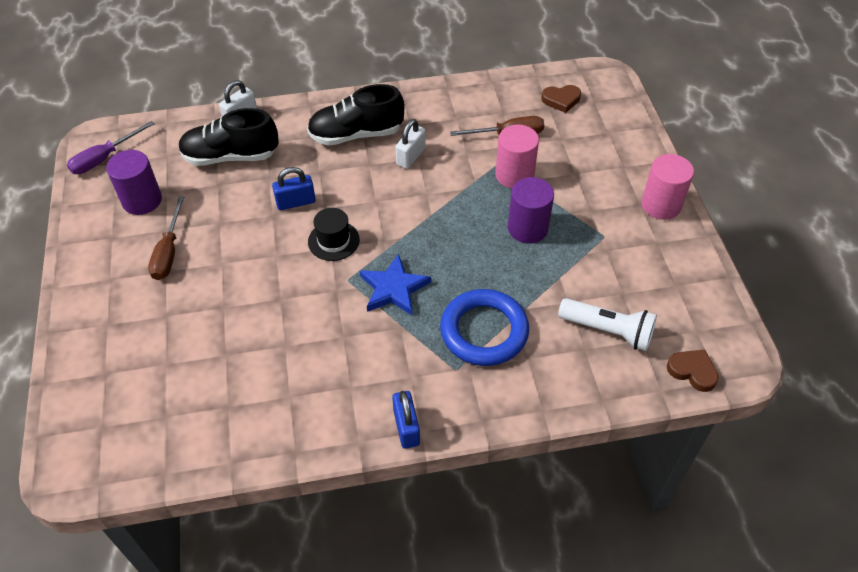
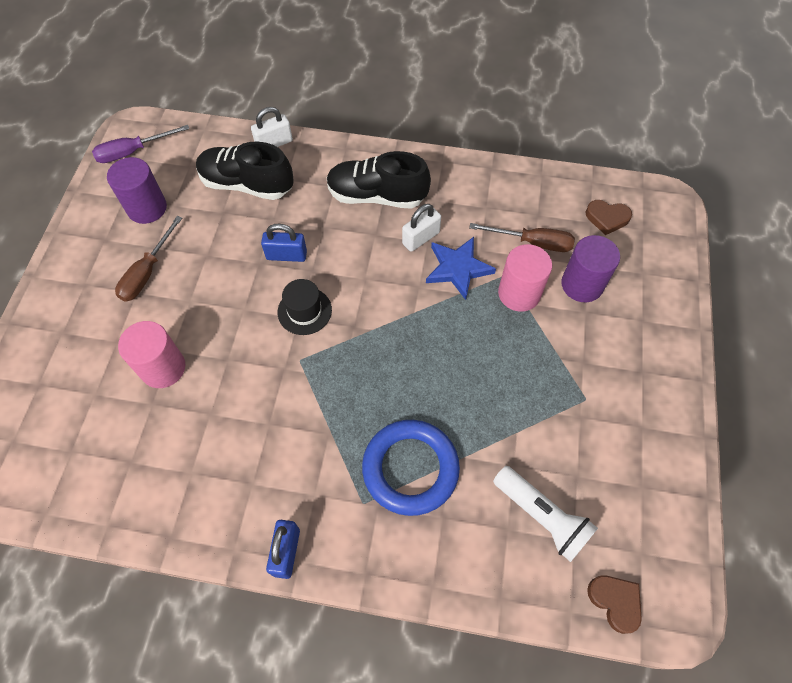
camera: 20 degrees right, 10 degrees up
blue star [360,254,431,315] -> blue star moved to [426,237,496,300]
purple cylinder [508,177,554,244] -> purple cylinder moved to [561,235,620,302]
pink cylinder [641,154,694,220] -> pink cylinder moved to [118,321,185,388]

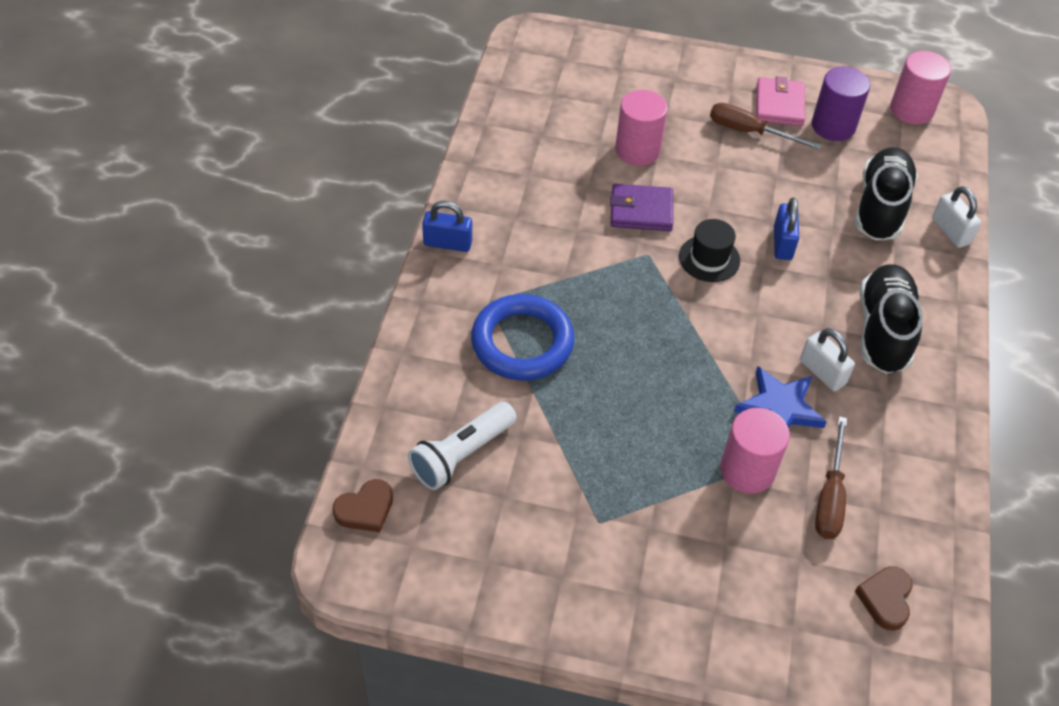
camera: 90 degrees right, 10 degrees down
purple screwdriver [92,125,189,163] -> pink cylinder [890,51,951,125]
purple cylinder [561,235,620,302] -> none
none -> purple wallet [610,184,673,231]
none -> pink wallet [756,76,805,126]

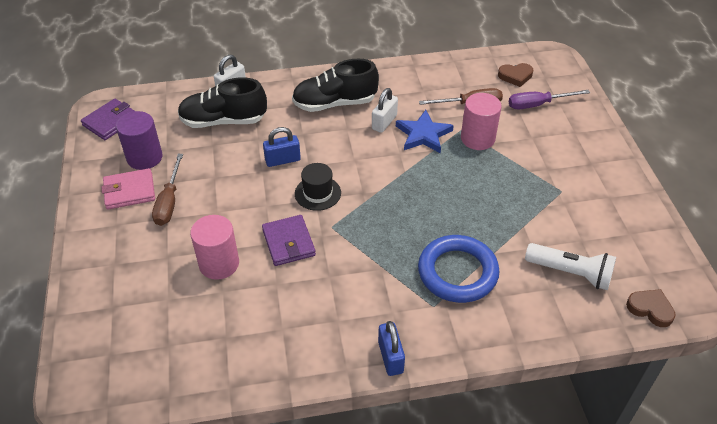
camera: 110 degrees left, 5 degrees down
pink cylinder [890,51,951,125] -> purple wallet [81,99,134,140]
none -> purple screwdriver [509,90,590,109]

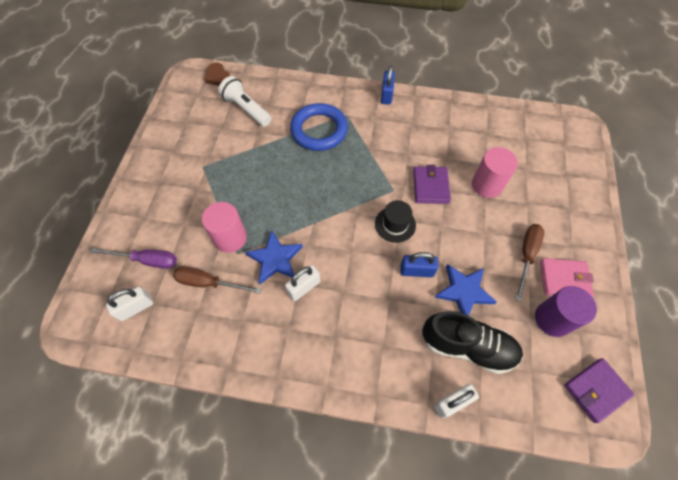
camera: 160 degrees left, 15 degrees up
black shoe [292,59,379,112] -> none
brown heart [498,63,533,87] -> white padlock [106,287,153,321]
none -> blue star [434,264,497,316]

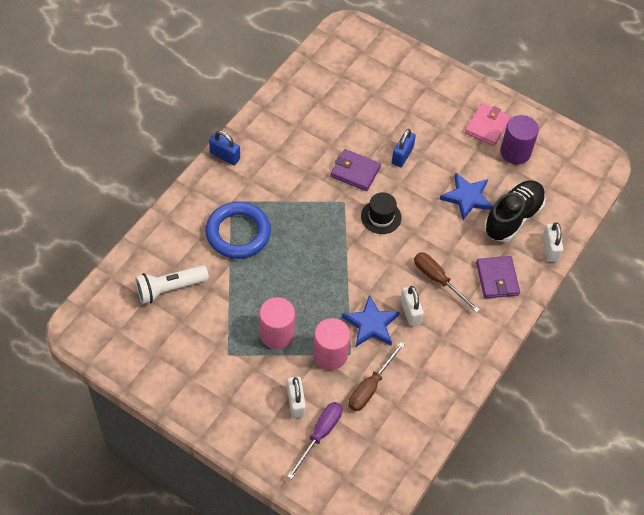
camera: 70 degrees left, 5 degrees down
white padlock [106,287,153,321] -> white padlock moved to [287,377,306,418]
brown heart [204,62,230,86] -> none
blue padlock [400,252,439,277] -> blue padlock moved to [392,129,416,167]
pink cylinder [472,147,518,198] -> pink cylinder moved to [260,297,295,349]
brown screwdriver [515,224,544,301] -> brown screwdriver moved to [414,252,480,313]
purple wallet [564,358,634,423] -> purple wallet moved to [476,256,520,298]

